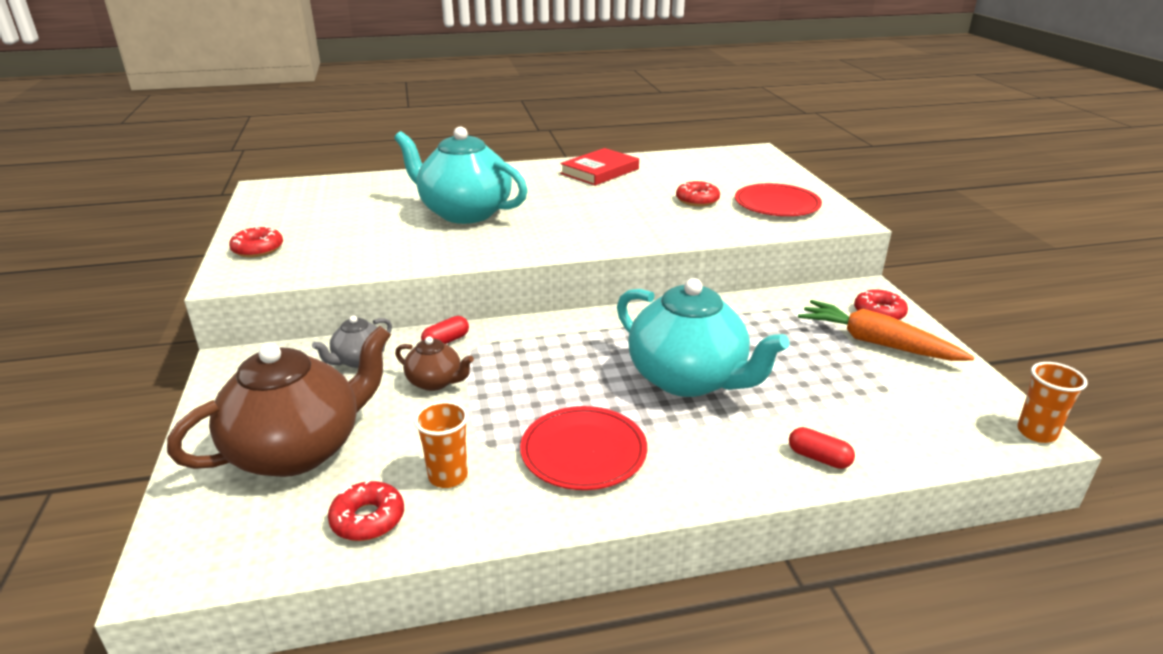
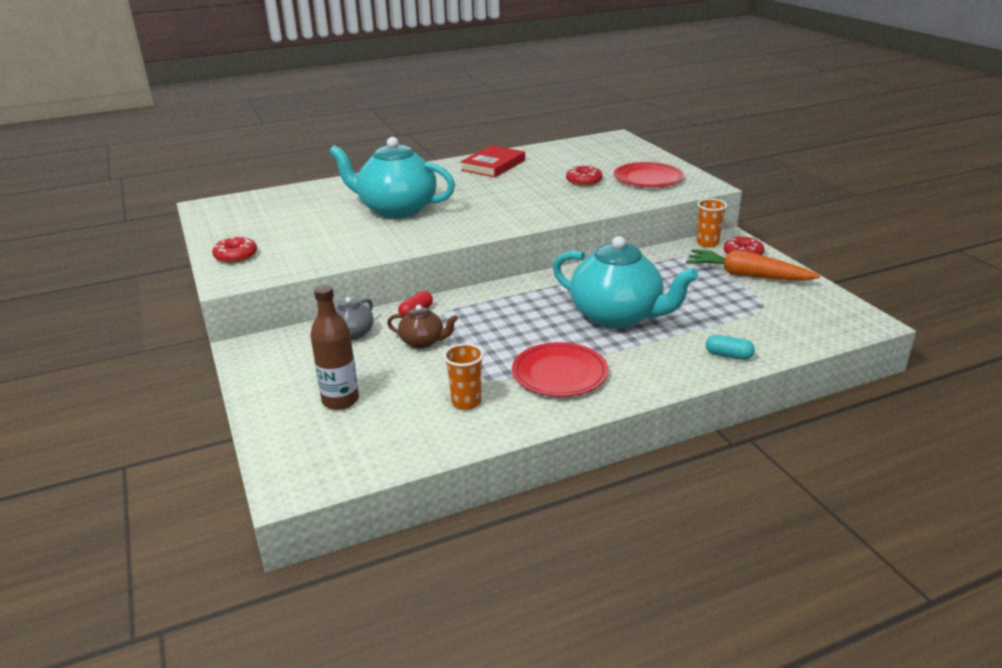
camera: 10 degrees left, 0 degrees up
brown teapot [167,326,391,477] -> brown bottle [310,285,359,410]
red donut [328,479,404,541] -> none
red capsule [789,427,855,469] -> turquoise capsule [706,335,755,360]
orange cup [1017,362,1088,443] -> orange cup moved to [697,199,727,247]

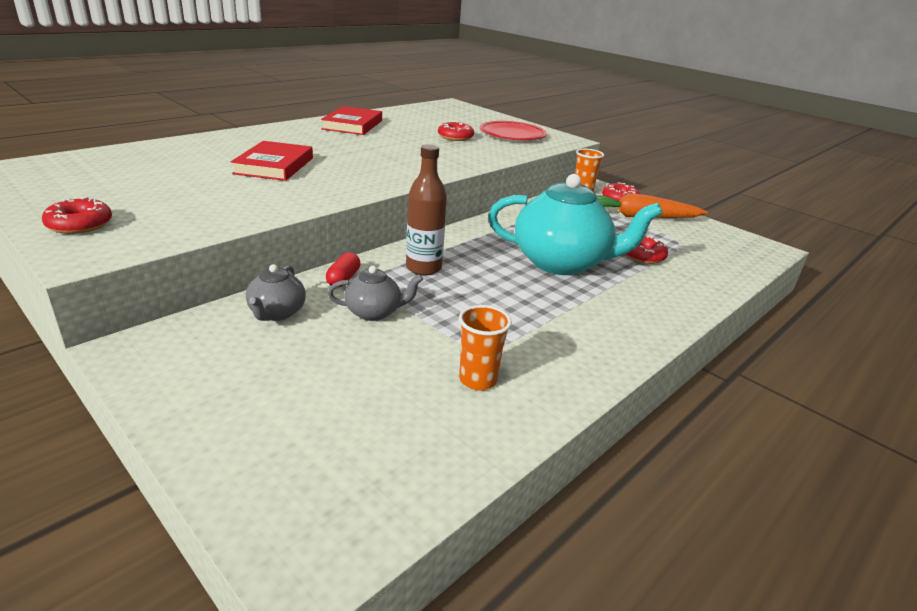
camera: 25 degrees left, 0 degrees up
brown bottle [310,285,359,410] -> brown bottle moved to [406,144,447,276]
turquoise teapot [329,137,455,219] -> red book [231,141,313,181]
brown teapot [387,305,458,349] -> grey teapot [328,266,423,321]
red plate [512,342,608,397] -> none
turquoise capsule [706,335,755,360] -> none
none -> red donut [625,236,668,264]

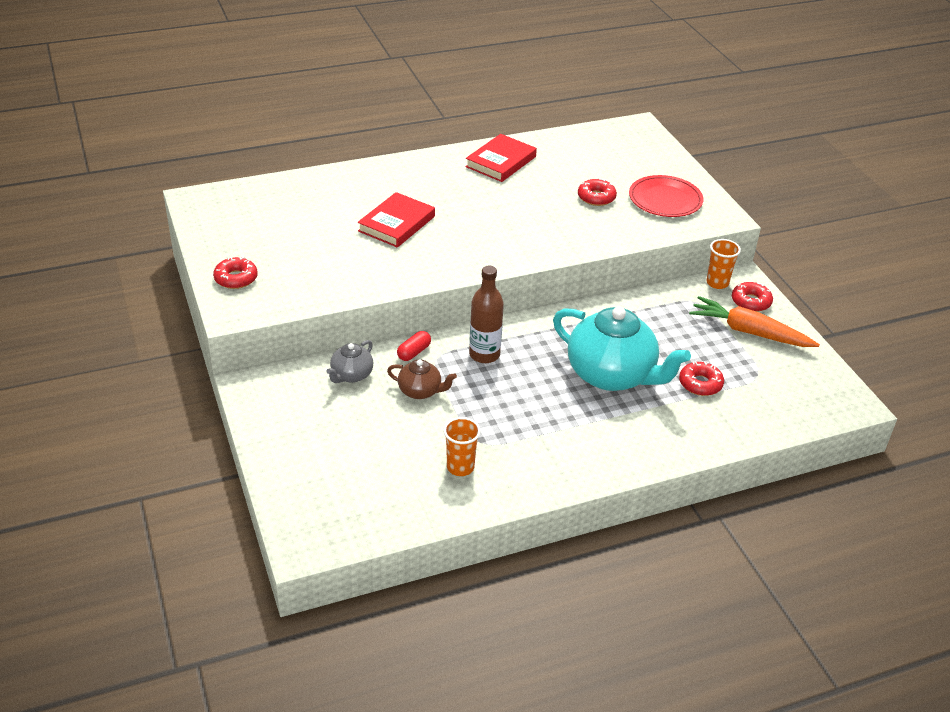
camera: 25 degrees right, 10 degrees up
grey teapot [328,266,423,321] -> brown teapot [387,359,457,399]

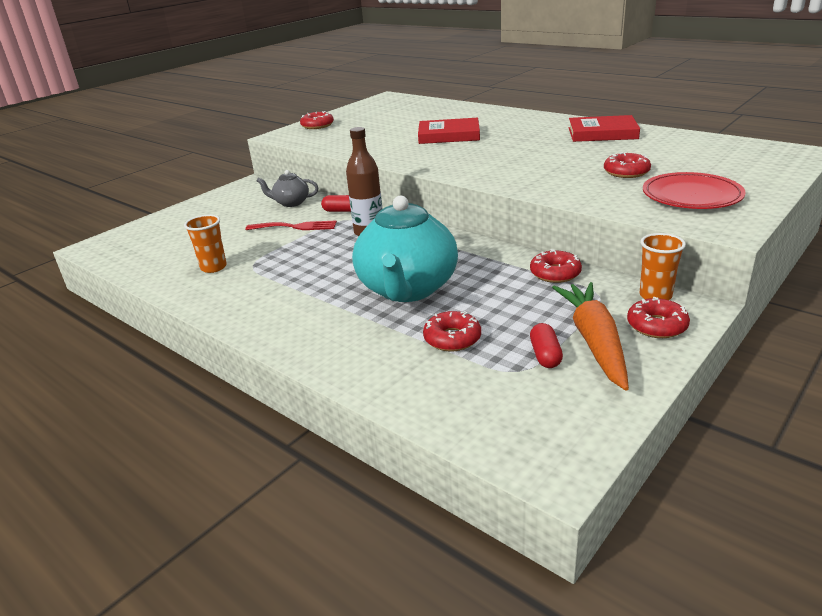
camera: 65 degrees right, 10 degrees down
brown teapot [387,359,457,399] -> red fork [246,220,337,230]
none -> red donut [530,249,582,283]
none -> red capsule [530,323,563,368]

